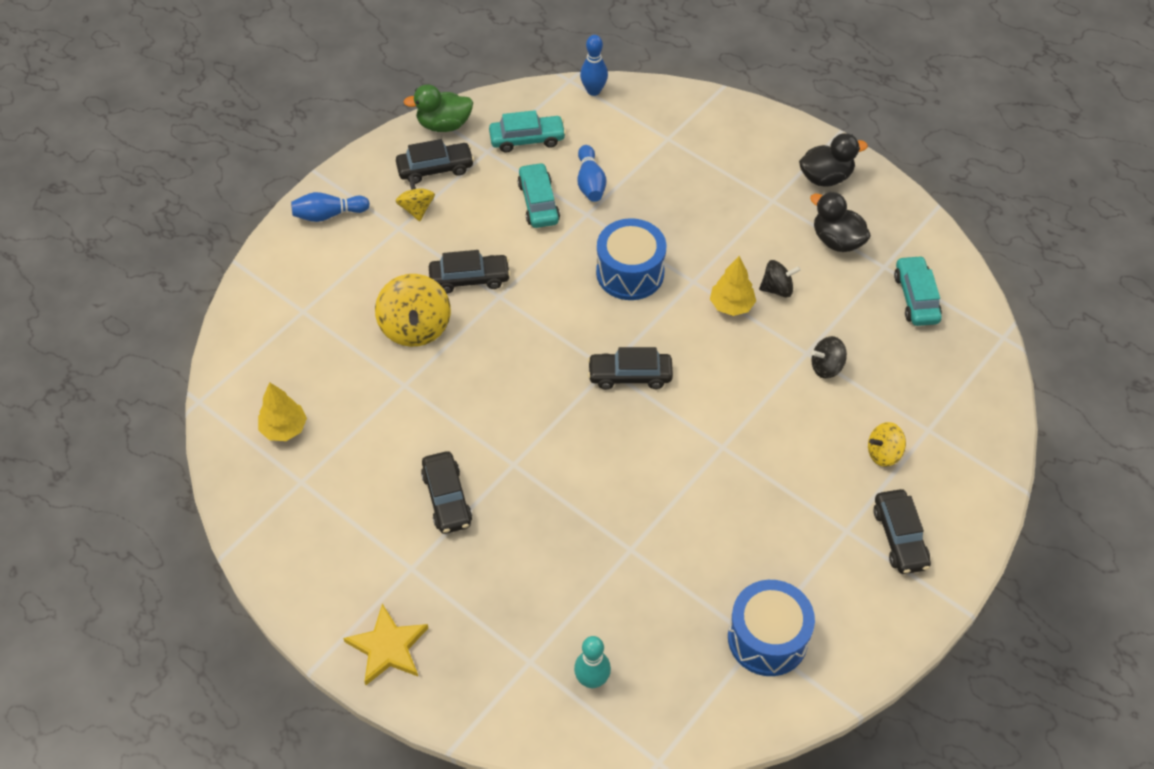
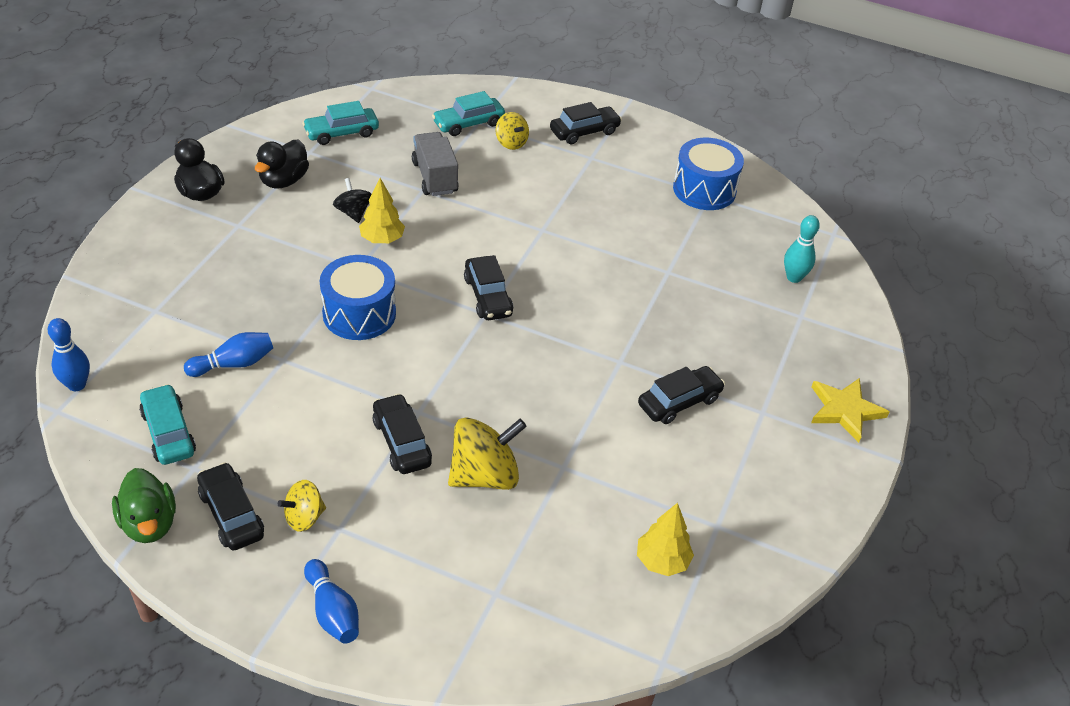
camera: 110 degrees left, 10 degrees down
turquoise car [518,162,560,228] -> turquoise car moved to [432,91,505,136]
black spinning top [811,336,847,379] -> grey truck [412,132,459,196]

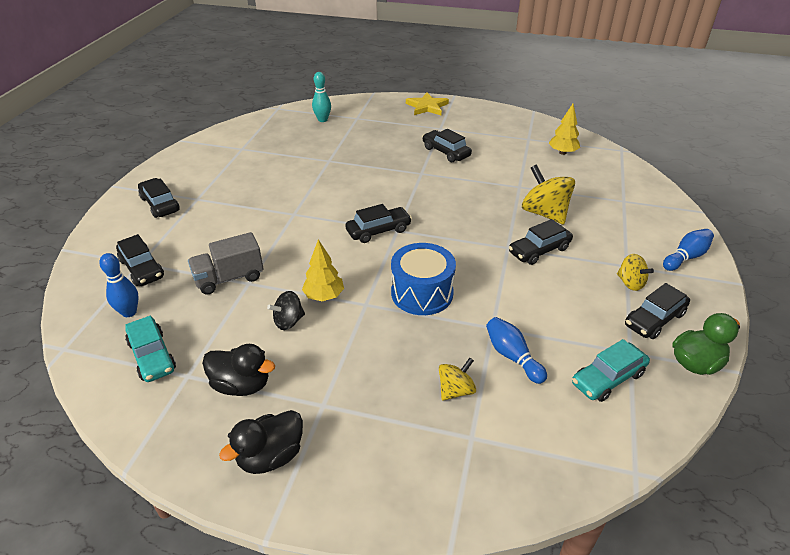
camera: 95 degrees left, 5 degrees down
blue bowling pin [48,318,90,391] -> blue bowling pin moved to [99,253,139,317]
turquoise car [432,91,505,136] -> black car [116,234,164,286]
yellow spinning top [496,112,529,150] -> yellow spinning top moved to [439,358,476,401]
blue drum [673,138,744,210] -> none

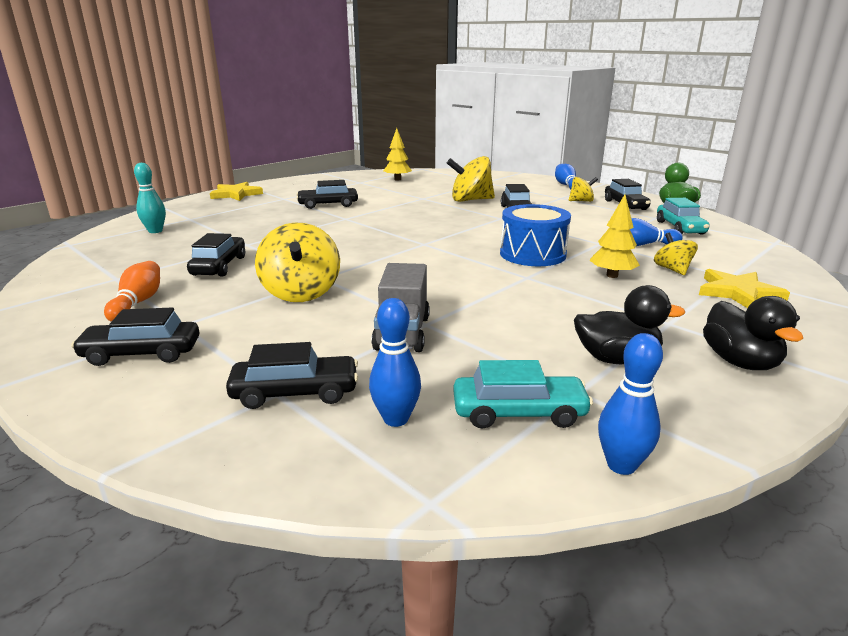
camera: 60 degrees left, 15 degrees down
black duck [202,344,275,396] -> black duck turned 45 degrees clockwise [574,285,685,364]
black spinning top [267,291,305,330] -> none
yellow tree [302,240,344,301] -> yellow tree moved to [590,194,640,278]
black car [345,204,412,243] -> black car moved to [187,233,245,277]
none -> orange bowling pin [104,261,160,322]
none -> yellow spinning top [255,222,340,302]
none -> blue bowling pin [598,333,663,475]
none -> yellow star [699,269,790,308]

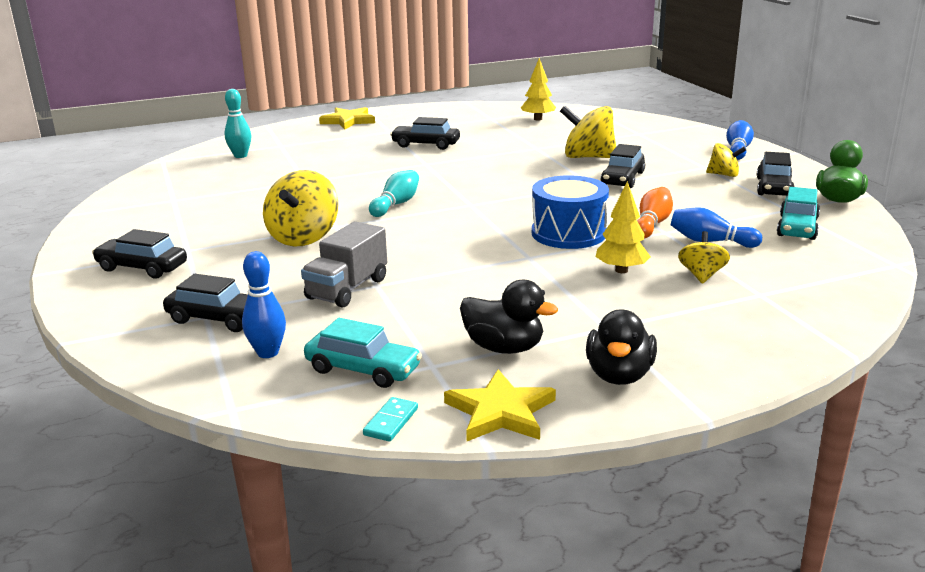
camera: 25 degrees right, 0 degrees up
orange bowling pin [104,261,160,322] -> orange bowling pin moved to [637,187,673,239]
black car [187,233,245,277] -> none
blue bowling pin [598,333,663,475] -> turquoise domino [363,397,418,442]
yellow star [699,269,790,308] -> yellow star moved to [444,369,556,441]
none -> turquoise bowling pin [369,170,419,217]

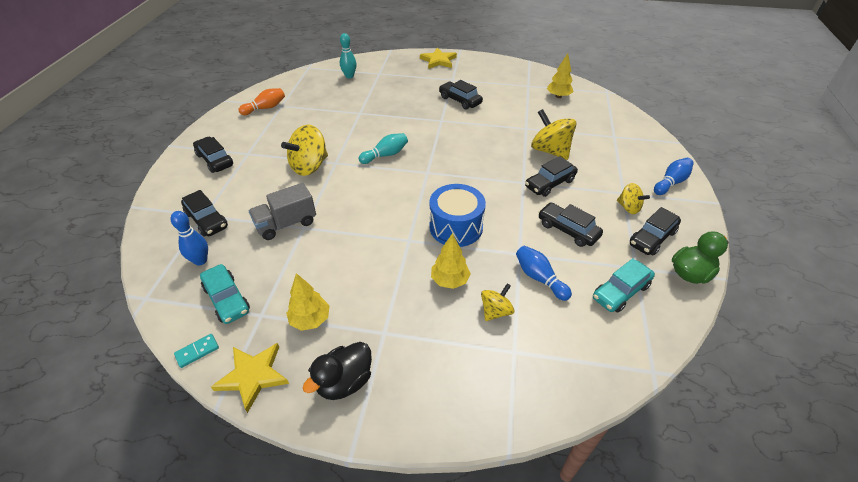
camera: 30 degrees right, 20 degrees up
black duck [460,280,558,354] -> yellow tree [286,273,330,331]
orange bowling pin [637,187,673,239] -> orange bowling pin moved to [238,88,285,115]
none -> black car [538,203,603,247]

